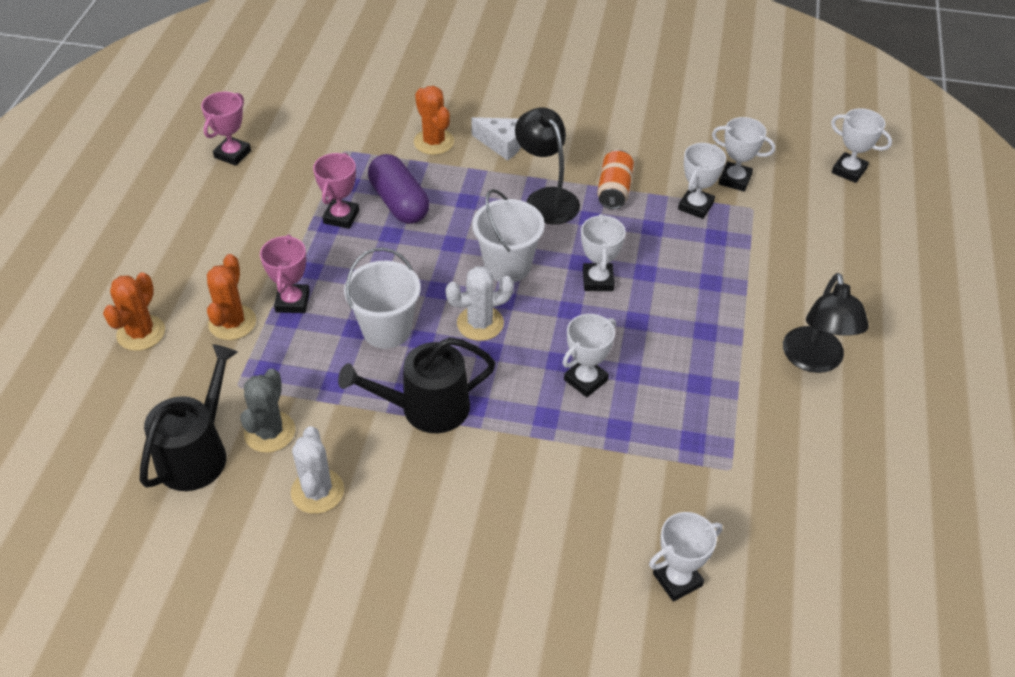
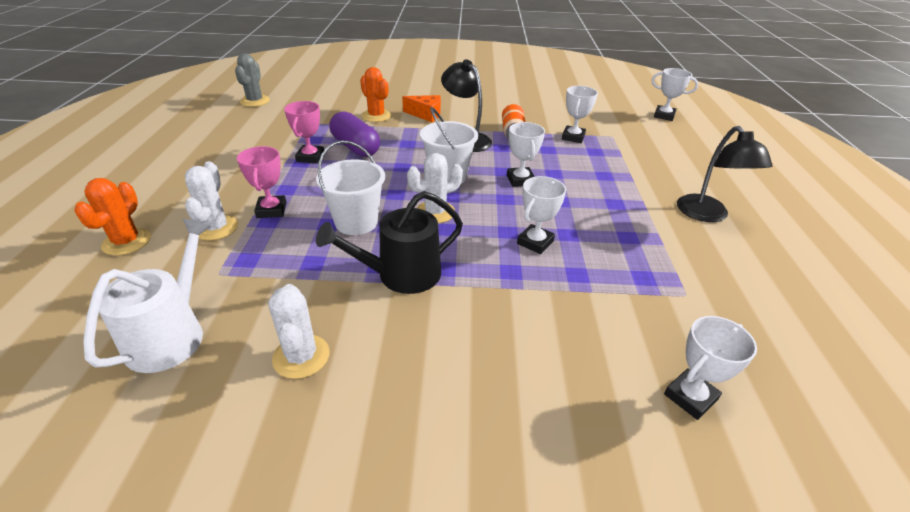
camera: 10 degrees left, 10 degrees down
black watering can [140,344,238,491] -> white watering can [83,219,211,373]
pink trophy [201,92,251,166] -> none
orange cactus [207,254,256,340] -> white cactus [185,161,238,241]
grey cactus [240,369,295,453] -> grey cactus moved to [235,53,270,107]
white cheese [471,117,521,161] -> orange cheese [402,95,441,122]
white trophy [712,117,775,192] -> none

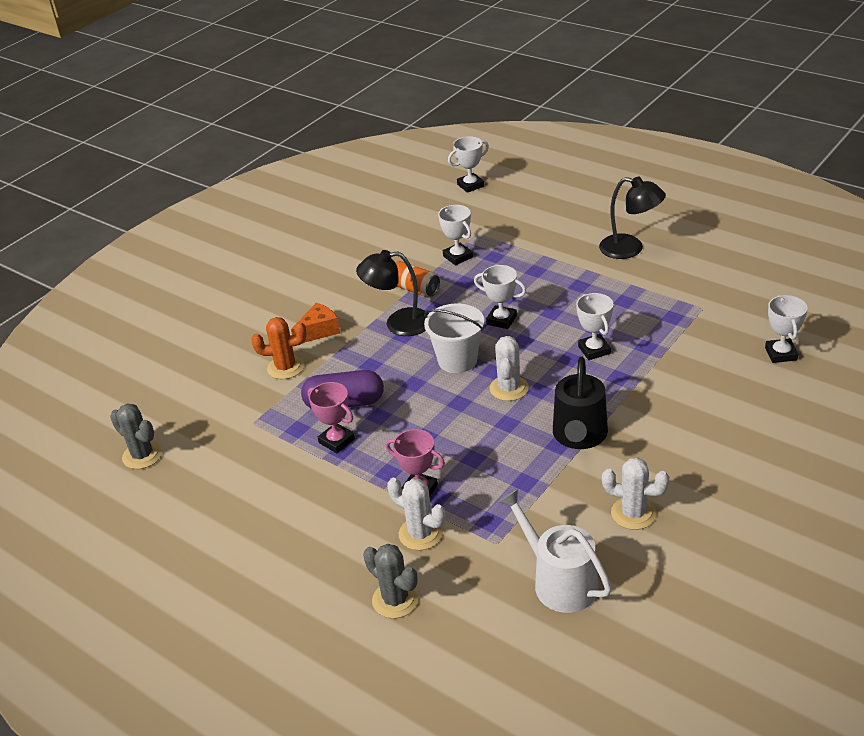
camera: 50 degrees left, 0 degrees up
orange cactus [74,178,151,255] -> grey cactus [363,544,419,618]
white bucket [316,140,385,235] -> none

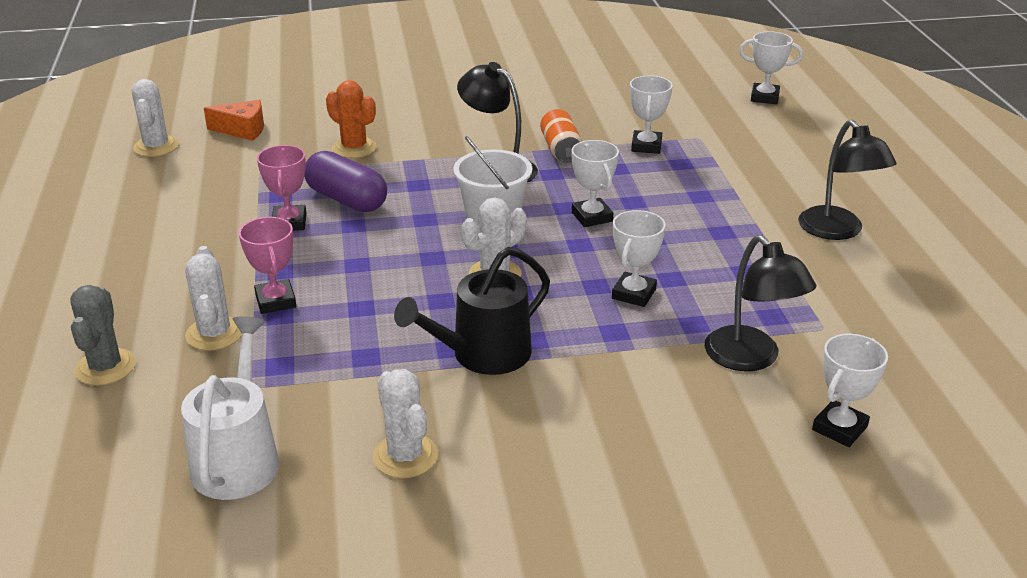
camera: 40 degrees right, 5 degrees down
grey cactus [110,403,162,469] -> white cactus [132,79,179,157]
orange cheese [291,303,340,343] -> orange cheese moved to [204,100,264,141]
none -> black lamp [704,235,817,371]

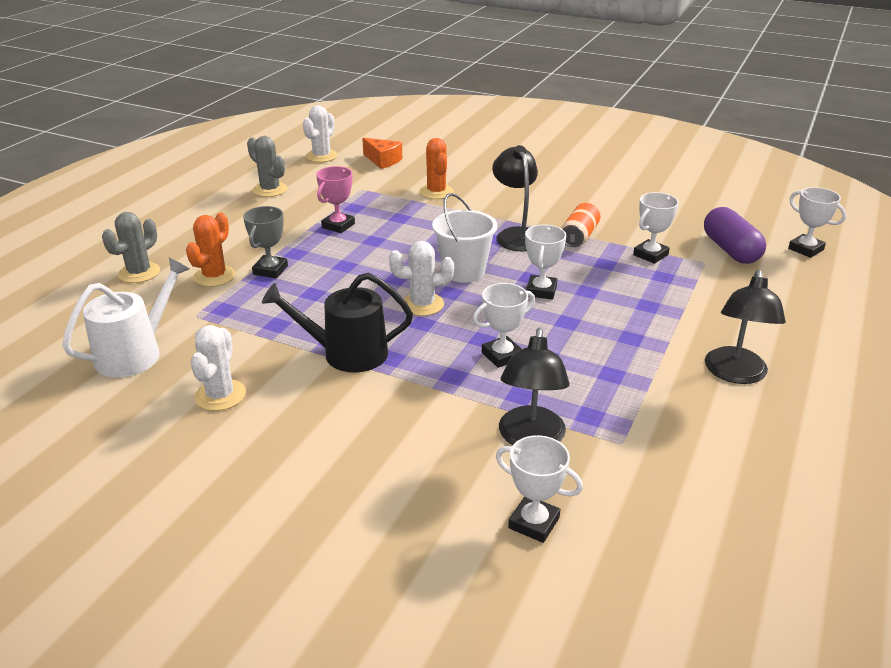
camera: 35 degrees right, 0 degrees up
white cactus [185,246,242,351] -> orange cactus [186,213,235,287]
pink trophy [239,217,296,314] -> grey trophy [243,206,288,278]
purple capsule [304,151,387,212] -> purple capsule moved to [704,207,766,264]
white trophy [812,334,888,447] -> white trophy turned 45 degrees clockwise [496,435,583,543]
none -> grey cactus [247,136,287,197]

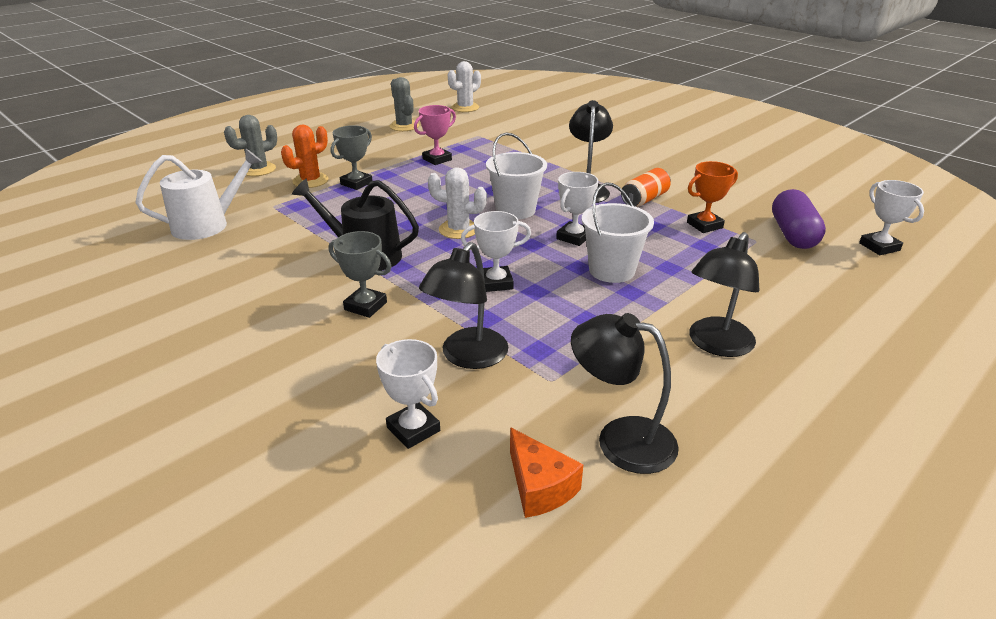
camera: 20 degrees right, 0 degrees up
white cactus [191,325,246,411] -> none
orange cheese [362,138,402,169] -> orange cheese moved to [510,427,583,518]
orange cactus [419,138,454,199] -> none
white trophy [633,192,679,264] -> orange trophy [687,161,738,233]
none -> grey trophy [329,231,392,318]
none -> black lamp [571,313,679,474]
none -> white bucket [582,182,654,283]

